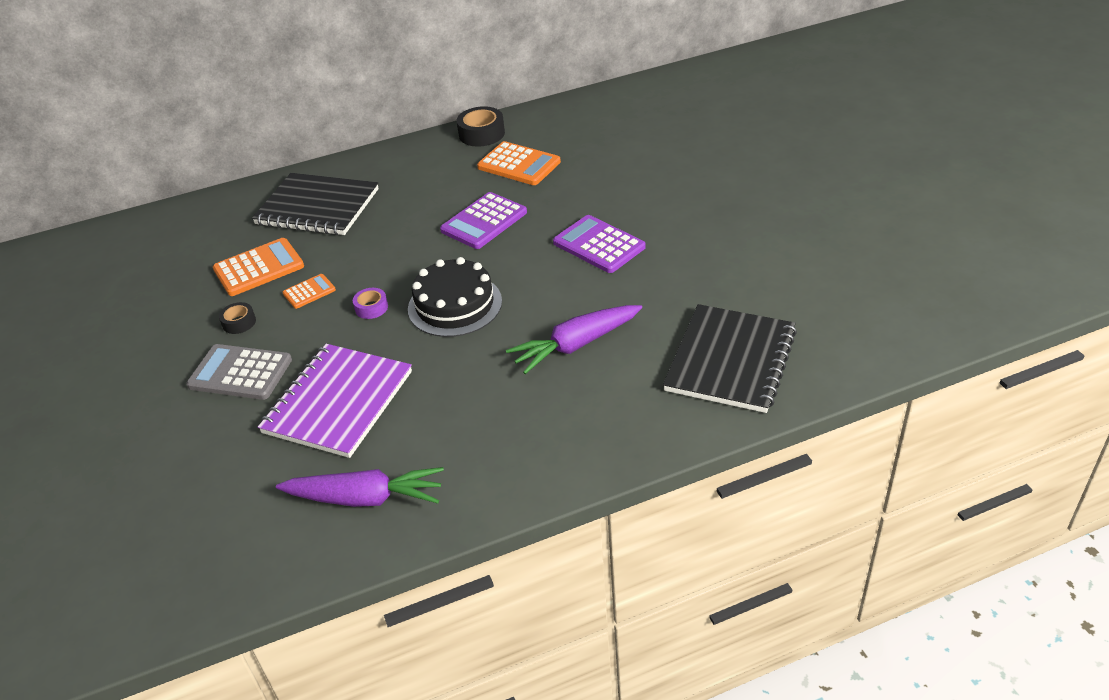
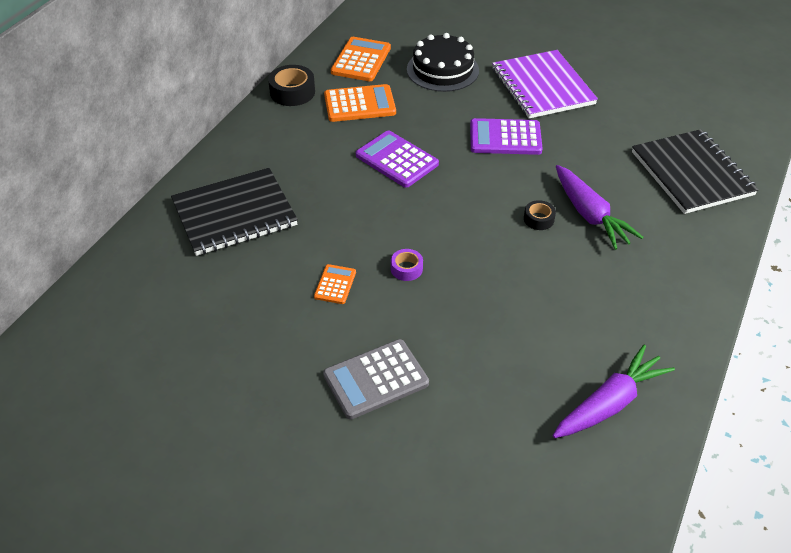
camera: 45 degrees left, 5 degrees up
orange calculator [213,238,304,296] -> orange calculator moved to [331,37,391,81]
black tape [219,302,256,334] -> black tape moved to [524,200,556,230]
purple notebook [258,344,412,458] -> purple notebook moved to [492,50,598,119]
black cake [408,257,502,337] -> black cake moved to [407,33,479,92]
purple calculator [440,192,527,249] -> purple calculator turned 135 degrees clockwise [356,130,439,188]
purple carrot [506,305,642,374] -> purple carrot turned 45 degrees counterclockwise [556,165,644,250]

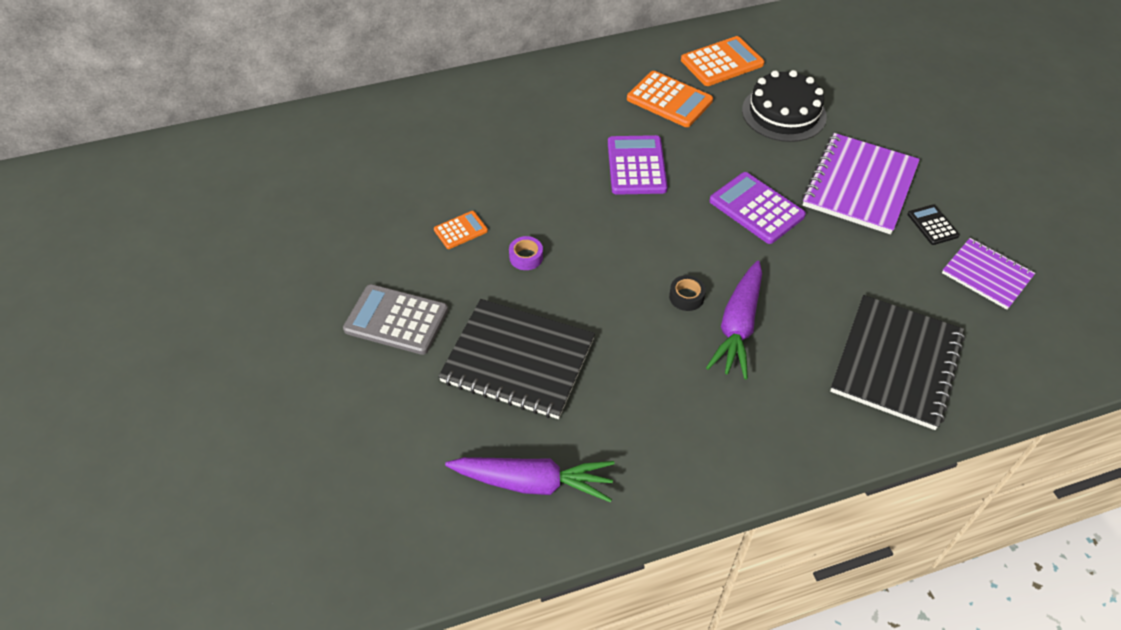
camera: 45 degrees right, 5 degrees up
black notebook [171,168,298,256] -> black notebook moved to [438,299,595,419]
black tape [268,65,315,106] -> none
none -> black calculator [908,204,960,245]
none -> purple notebook [942,238,1035,309]

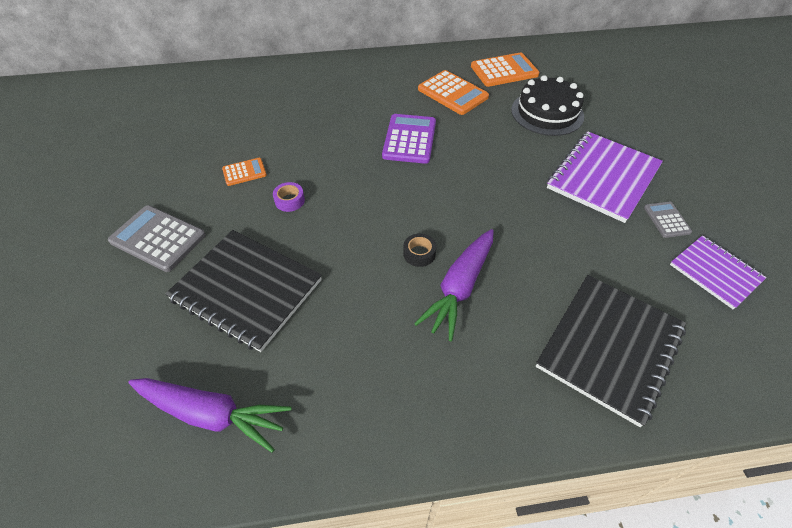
camera: 10 degrees right, 0 degrees up
purple calculator [709,172,806,244] -> none
black calculator [908,204,960,245] -> grey calculator [644,202,692,238]

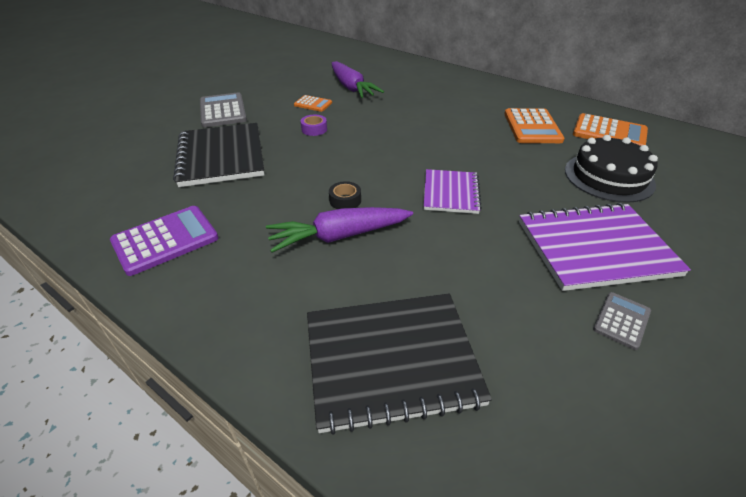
camera: 45 degrees right, 10 degrees down
purple carrot [128,378,292,453] -> purple carrot moved to [332,61,384,98]
purple calculator [382,114,436,164] -> purple calculator moved to [110,206,218,276]
purple notebook [670,235,767,309] -> purple notebook moved to [424,169,482,214]

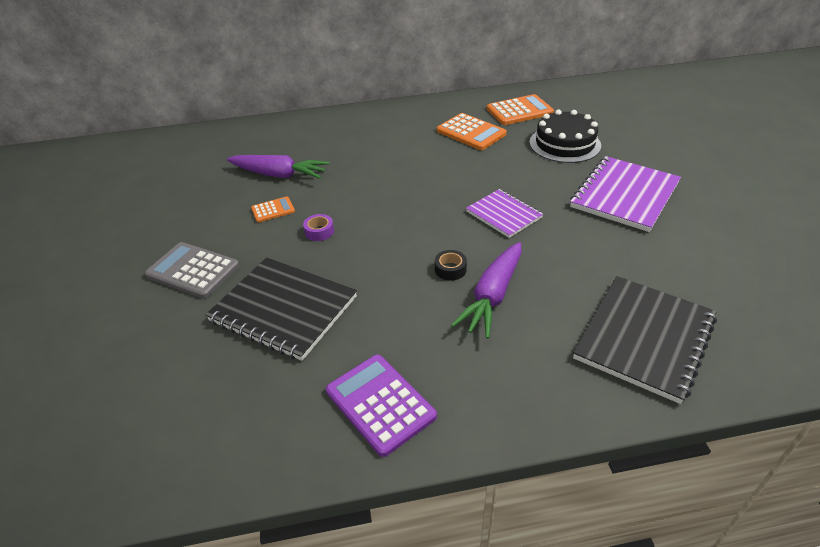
camera: 45 degrees left, 0 degrees up
purple calculator [110,206,218,276] -> purple calculator turned 45 degrees counterclockwise [326,354,437,457]
grey calculator [593,292,651,350] -> none

